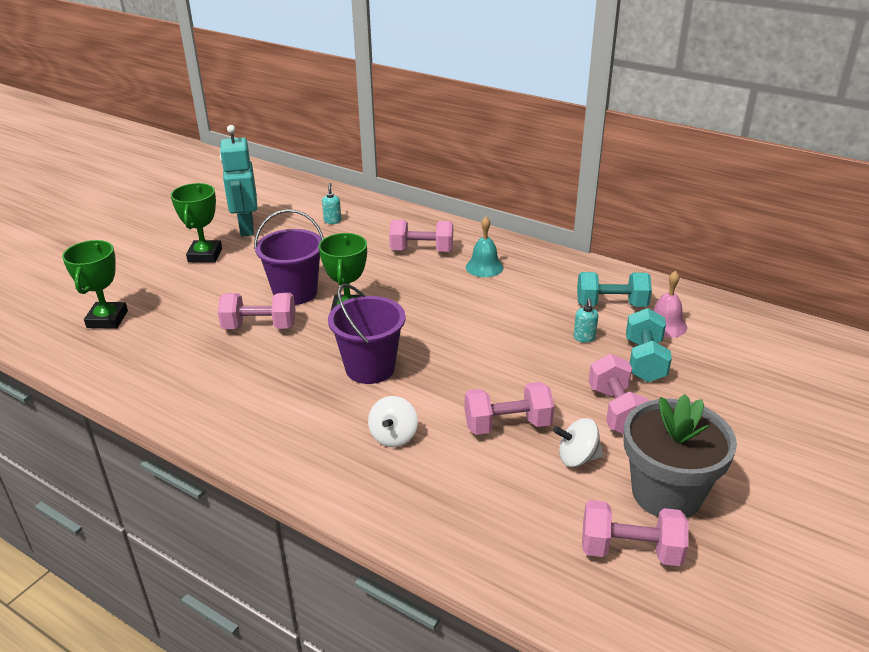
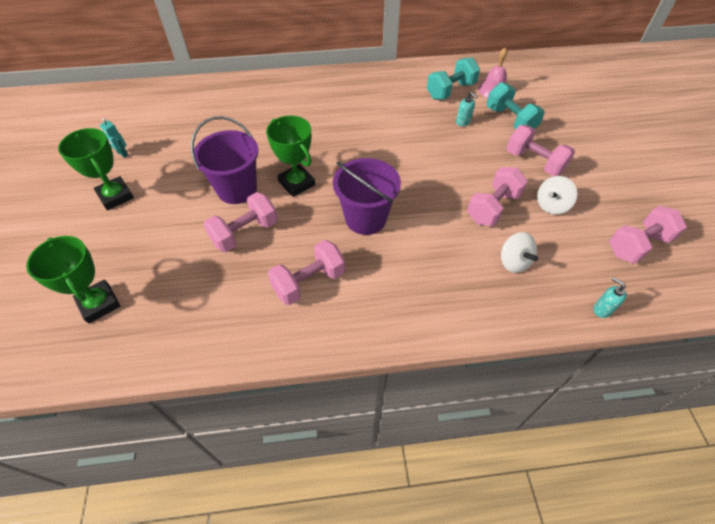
camera: 40 degrees left, 20 degrees up
turquoise robot [220,125,257,236] -> turquoise robot [100,118,128,158], size x0.41
turquoise soap dispenser [322,183,341,224] -> turquoise soap dispenser moved to [594,277,626,318]
white spinning top [368,396,418,447] -> white spinning top moved to [501,232,538,273]
pink dumbbell [389,220,453,252] -> pink dumbbell moved to [268,240,345,305]
turquoise bell [466,217,504,277] -> none
grey flower pot [623,394,737,518] -> none

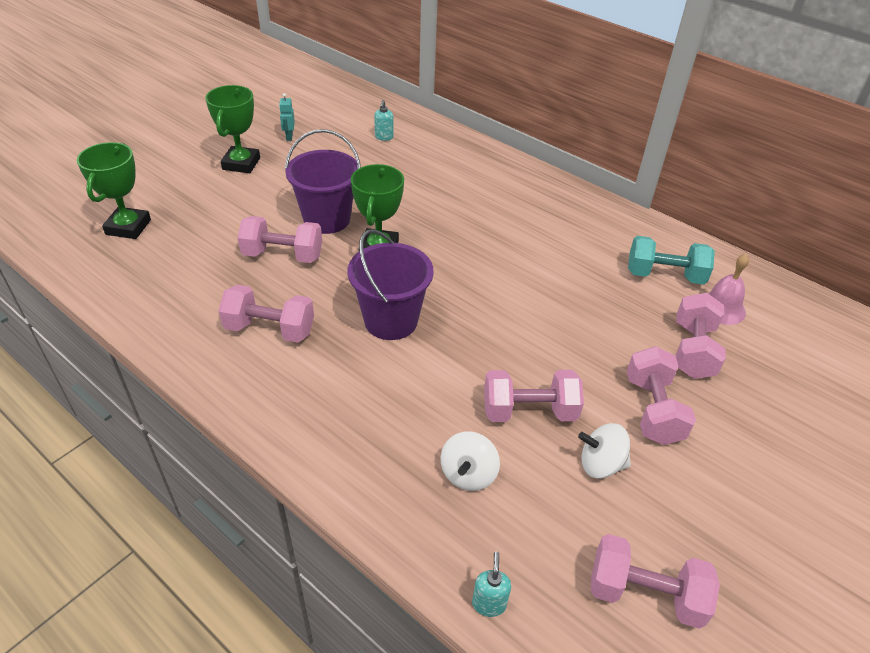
camera: 45 degrees right, 10 degrees down
turquoise soap dispenser [456,92,478,126] -> turquoise soap dispenser moved to [374,100,394,141]
turquoise dumbbell [487,82,544,129] -> pink dumbbell [675,293,726,379]

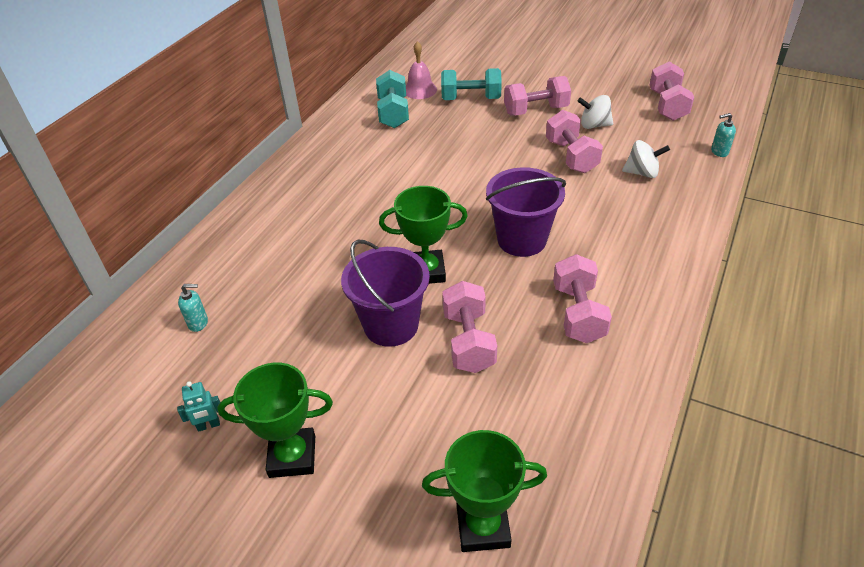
camera: 100 degrees left, 0 degrees up
white spinning top [578,423,631,479] -> white spinning top turned 105 degrees clockwise [578,95,613,129]
pink dumbbell [675,293,726,379] -> turquoise dumbbell [441,68,502,100]

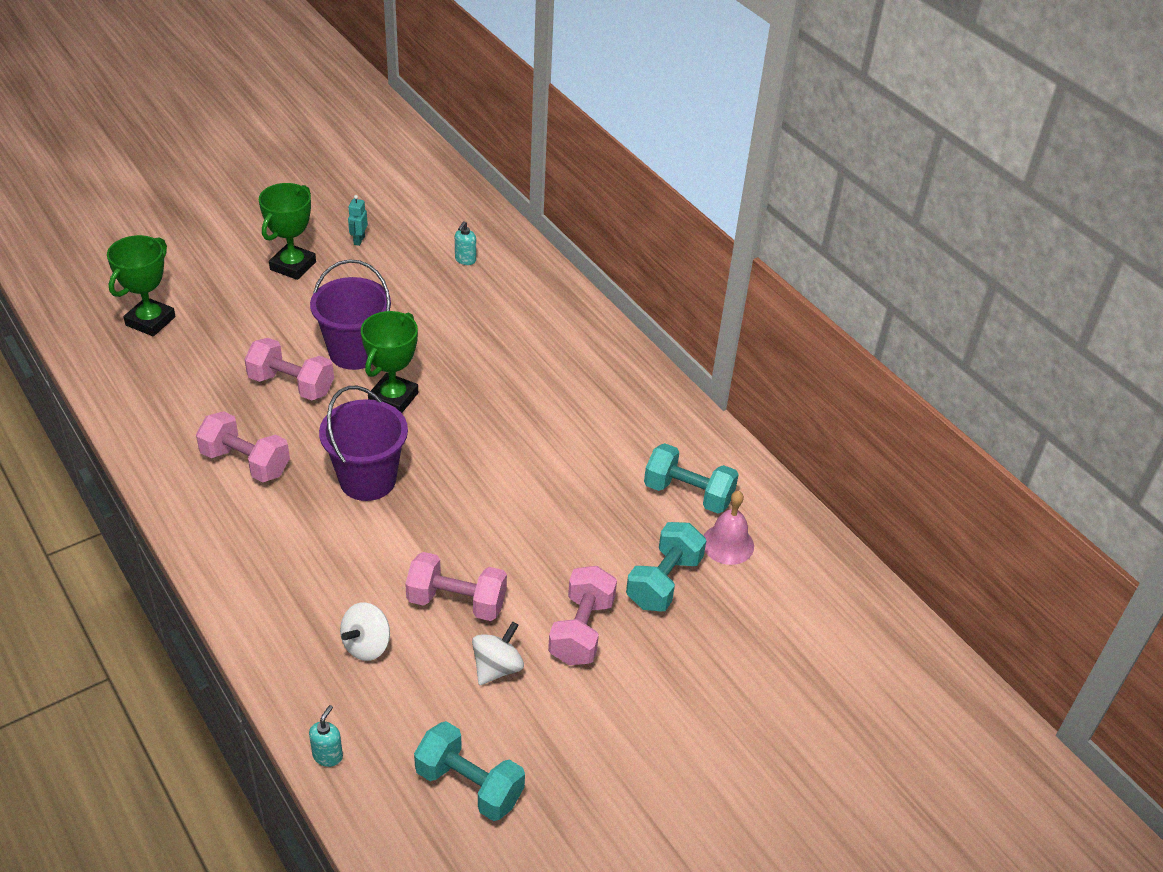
camera: 115 degrees right, 0 degrees up
pink dumbbell [650,62,694,121] -> turquoise dumbbell [414,721,525,821]

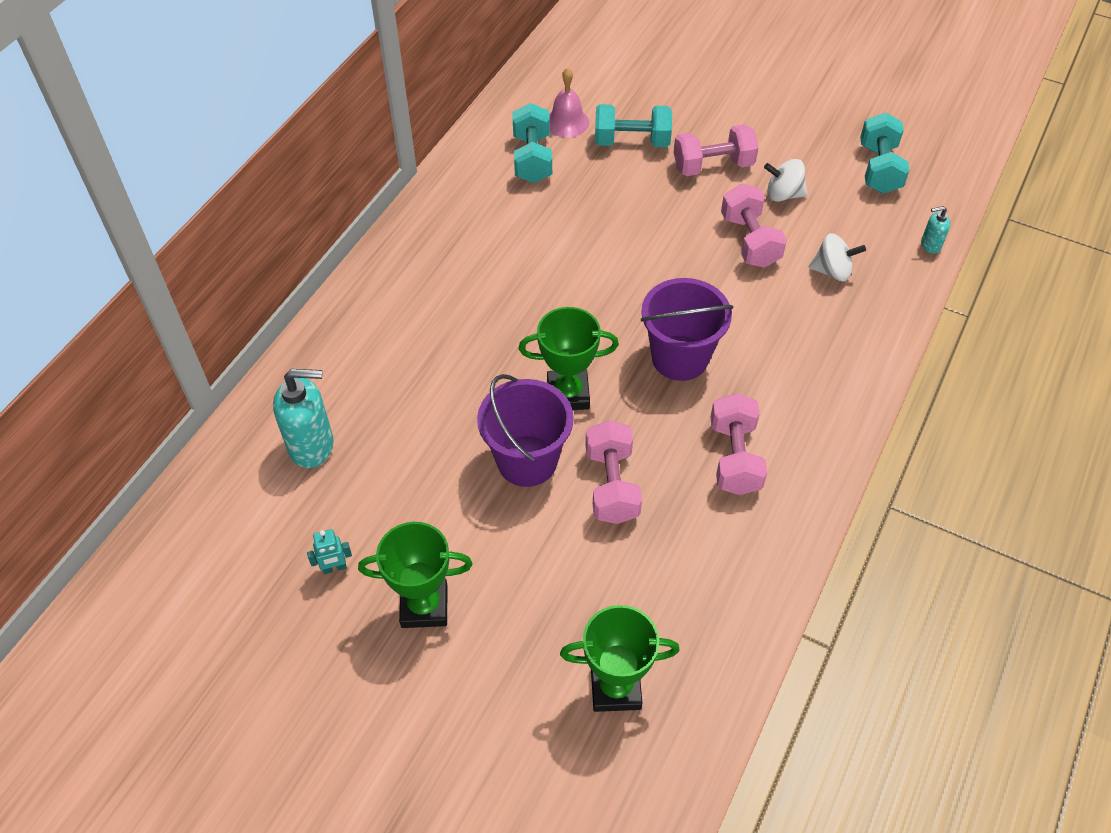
camera: 115 degrees left, 10 degrees up
turquoise soap dispenser [455,221,476,265] -> turquoise soap dispenser [273,369,334,468], size x2.04

